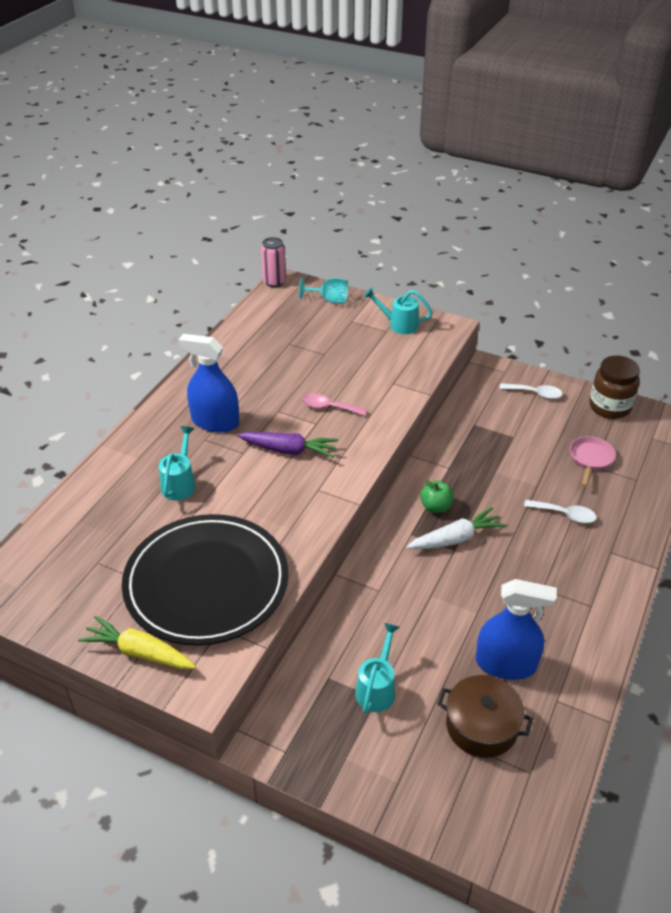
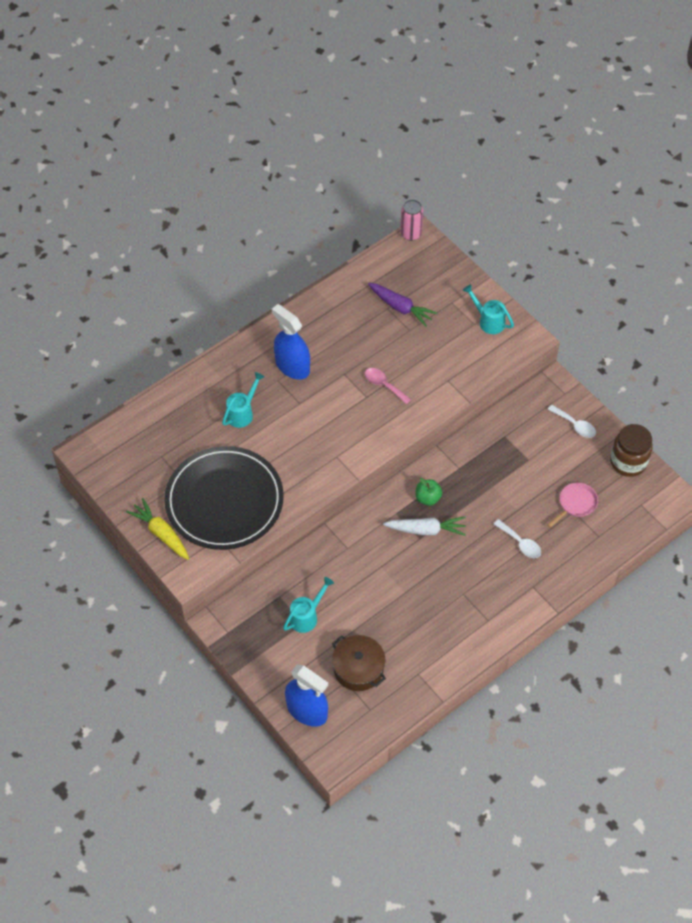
camera: 25 degrees right, 15 degrees up
purple carrot [237,432,338,458] -> purple carrot moved to [368,283,437,327]
turquoise goblet [299,278,348,303] -> none
blue spray bottle [476,579,557,680] -> blue spray bottle moved to [285,664,328,727]

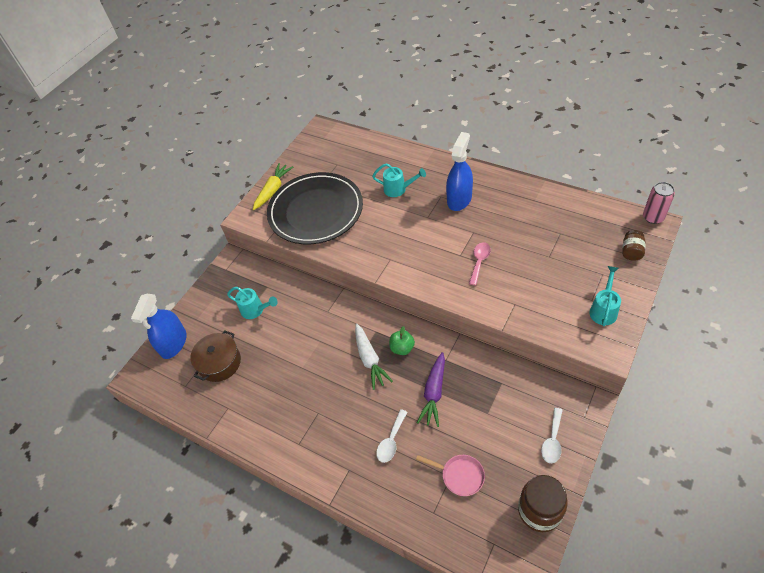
camera: 75 degrees right, 5 degrees down
purple carrot [368,283,437,327] -> purple carrot moved to [417,352,445,427]
none -> brown jar [622,230,645,261]

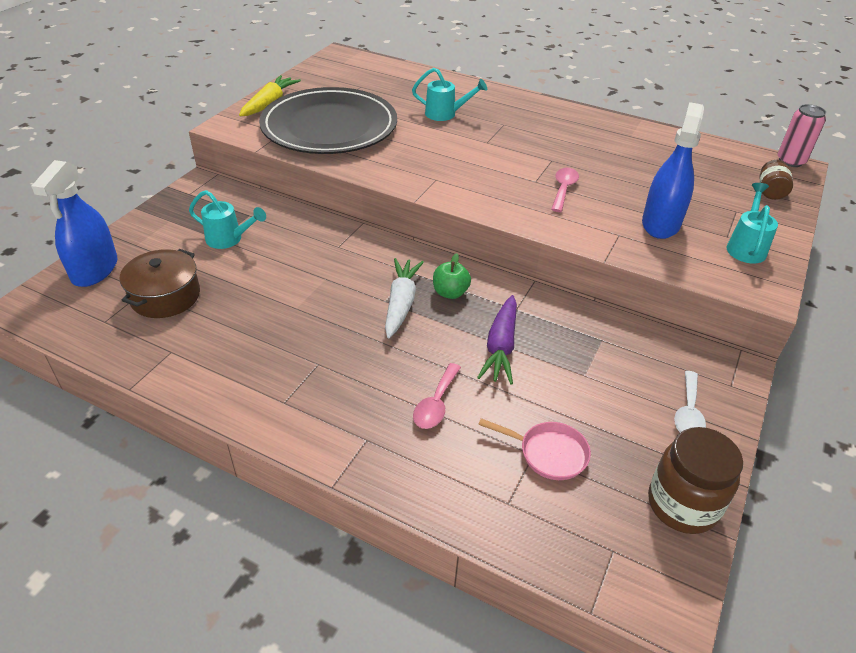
camera: 10 degrees left, 10 degrees down
white carrot [355,323,393,390] -> white carrot turned 150 degrees counterclockwise [385,258,424,338]
white spoon [376,409,407,463] -> pink spoon [413,363,461,429]
blue spray bottle [446,132,473,211] -> blue spray bottle moved to [642,102,704,239]

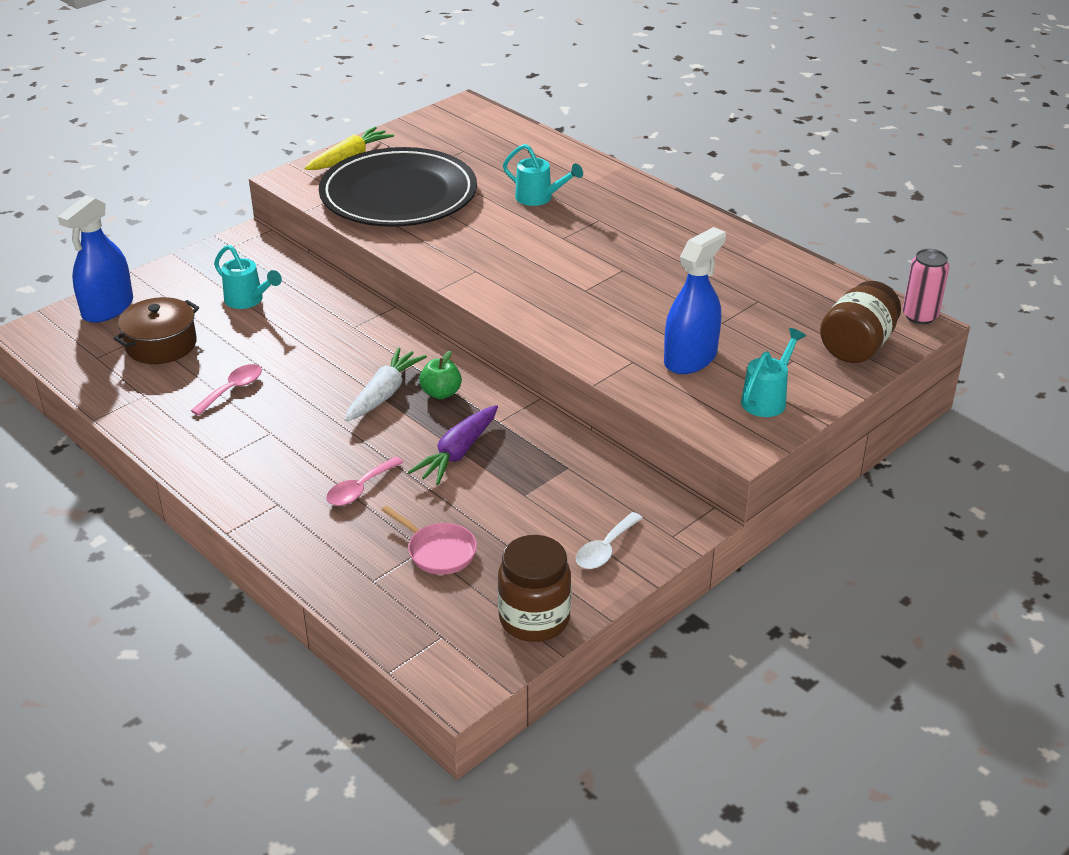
camera: 20 degrees right, 5 degrees down
pink spoon [551,168,579,212] -> pink spoon moved to [191,364,262,416]
brown jar [759,160,793,200] -> brown jar [820,281,901,363], size x1.74

